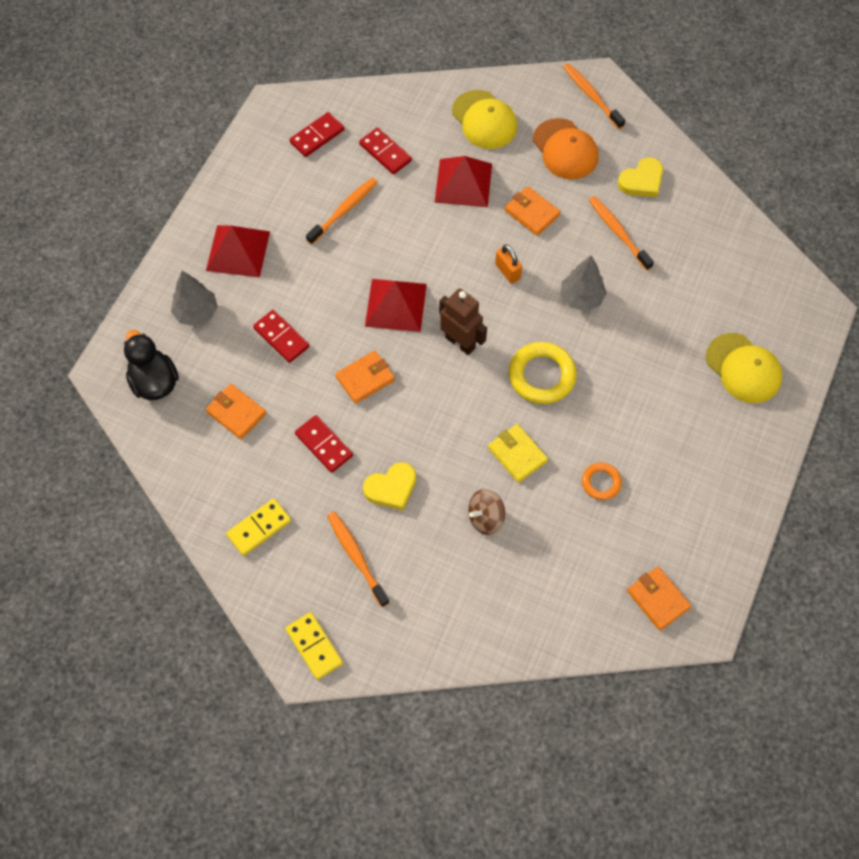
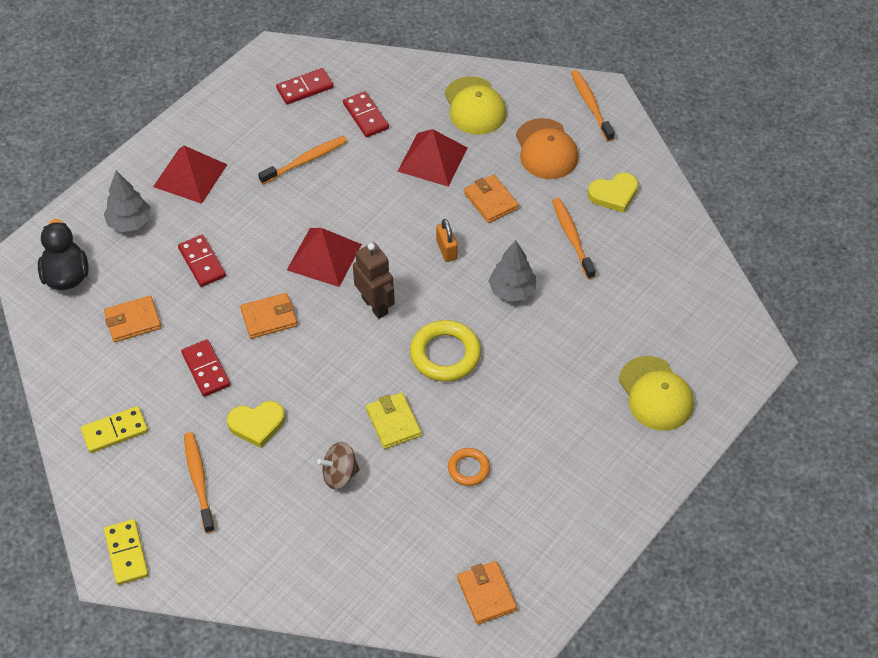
camera: 15 degrees right, 10 degrees down
orange wallet [206,384,266,439] -> orange wallet turned 75 degrees counterclockwise [104,296,161,342]

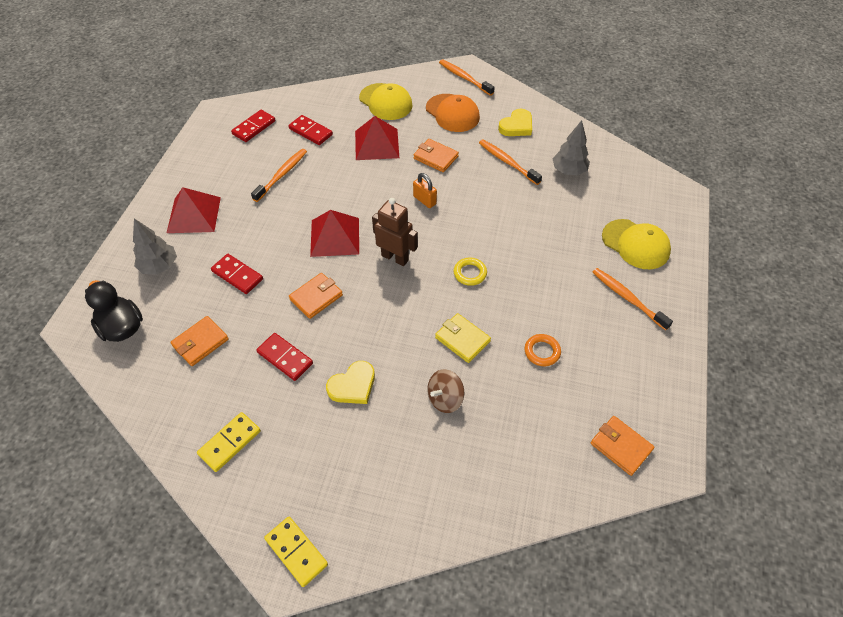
camera: 25 degrees left, 0 degrees up
orange toothbrush [184,432,215,533] -> orange toothbrush moved to [592,268,673,330]
yellow ring [410,320,481,382] -> yellow ring [454,257,487,286], size x0.57
grey tree [488,240,536,302] -> grey tree moved to [552,120,590,176]

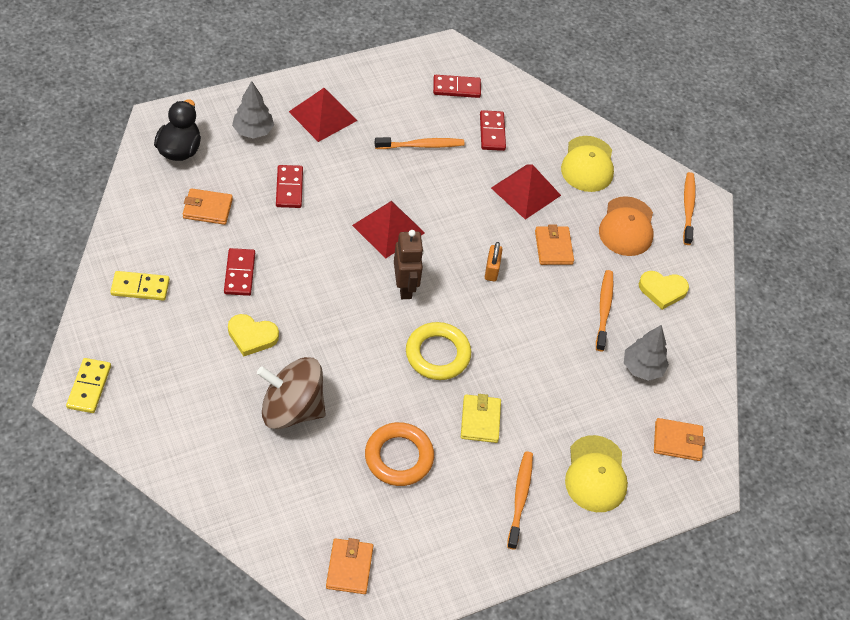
camera: 45 degrees right, 0 degrees up
orange wallet [289,273,343,319] -> orange wallet moved to [654,418,705,461]
brown spinning top [427,369,464,413] -> brown spinning top [257,357,326,429], size x1.85
yellow wallet [435,313,491,363] -> yellow wallet moved to [461,394,501,443]
yellow ring [454,257,487,286] -> yellow ring [406,322,471,380], size x1.76
orange ring [525,334,561,366] -> orange ring [365,422,434,486], size x1.76

